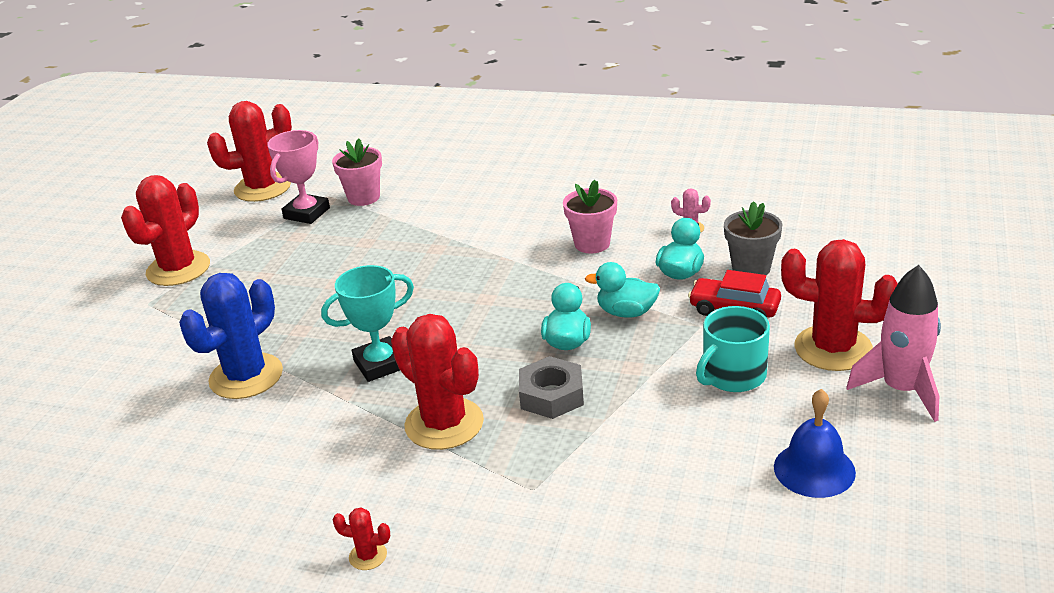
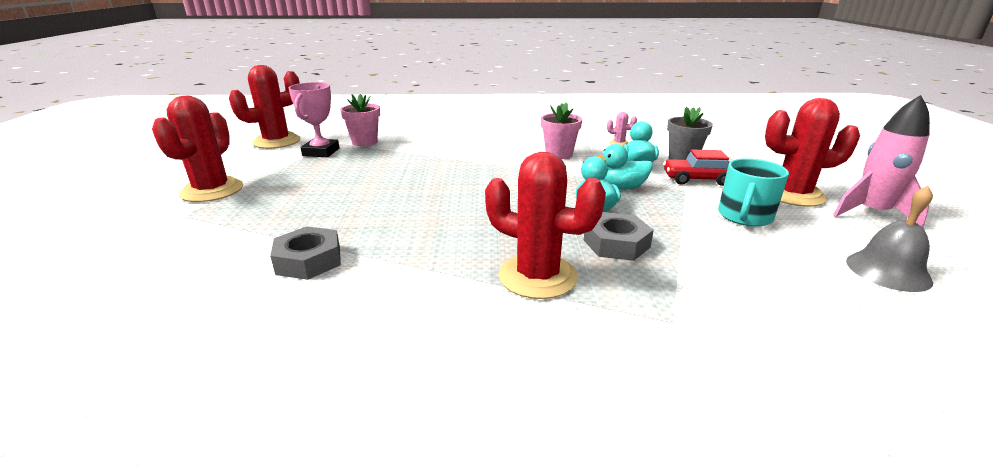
camera: 20 degrees left, 5 degrees down
blue cactus [179,273,283,399] -> grey nut [270,226,341,280]
turquoise trophy [321,265,414,382] -> none
red cactus [333,507,390,570] -> none
blue bell [774,389,856,498] -> grey bell [846,186,933,292]

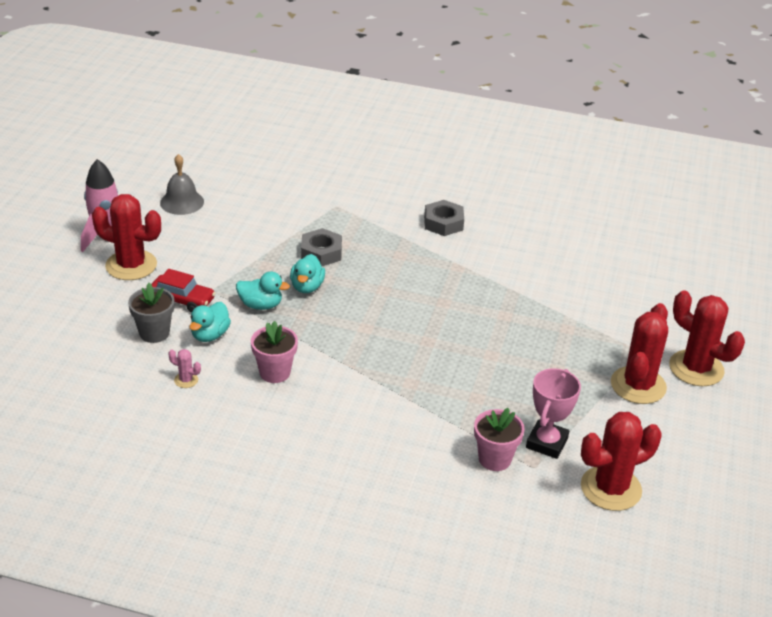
camera: 165 degrees left, 10 degrees up
grey nut [270,226,341,280] -> grey nut moved to [424,200,464,236]
red cactus [485,152,606,299] -> red cactus moved to [669,290,745,386]
turquoise mug [718,158,789,227] -> none

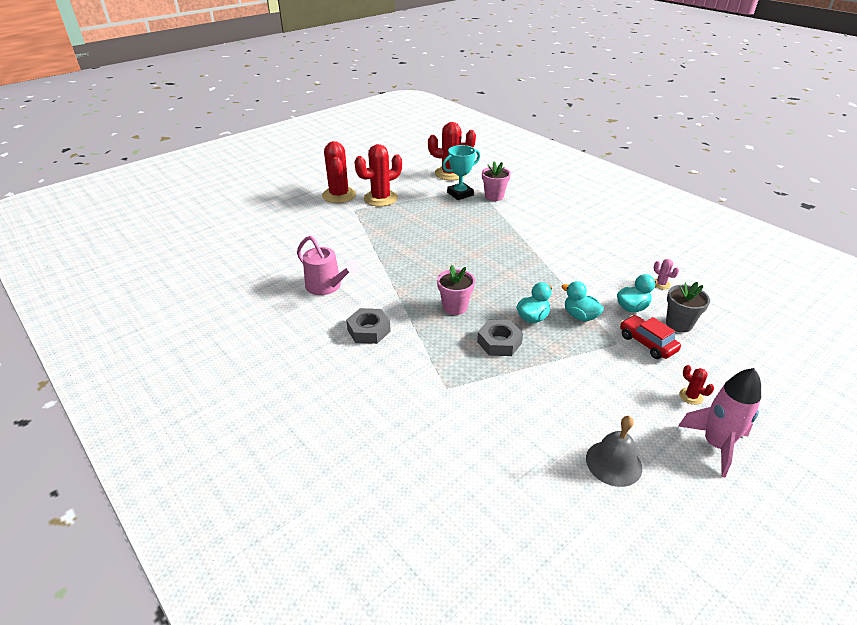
camera: 145 degrees left, 0 degrees up
red cactus [92,194,161,280] -> red cactus [680,365,714,405], size x0.42
pink flower pot [251,321,298,383] -> pink flower pot moved to [437,265,475,315]
pink trophy [526,368,581,459] -> turquoise trophy [443,145,480,200]
none -> pink watering can [297,236,359,295]

